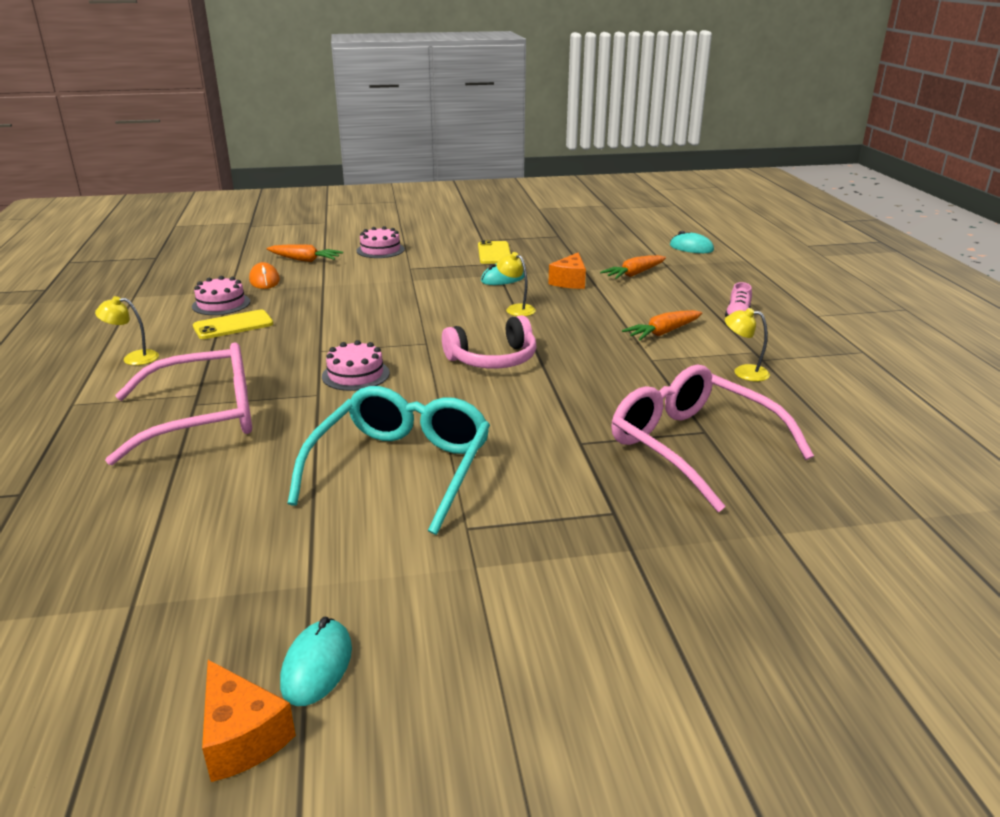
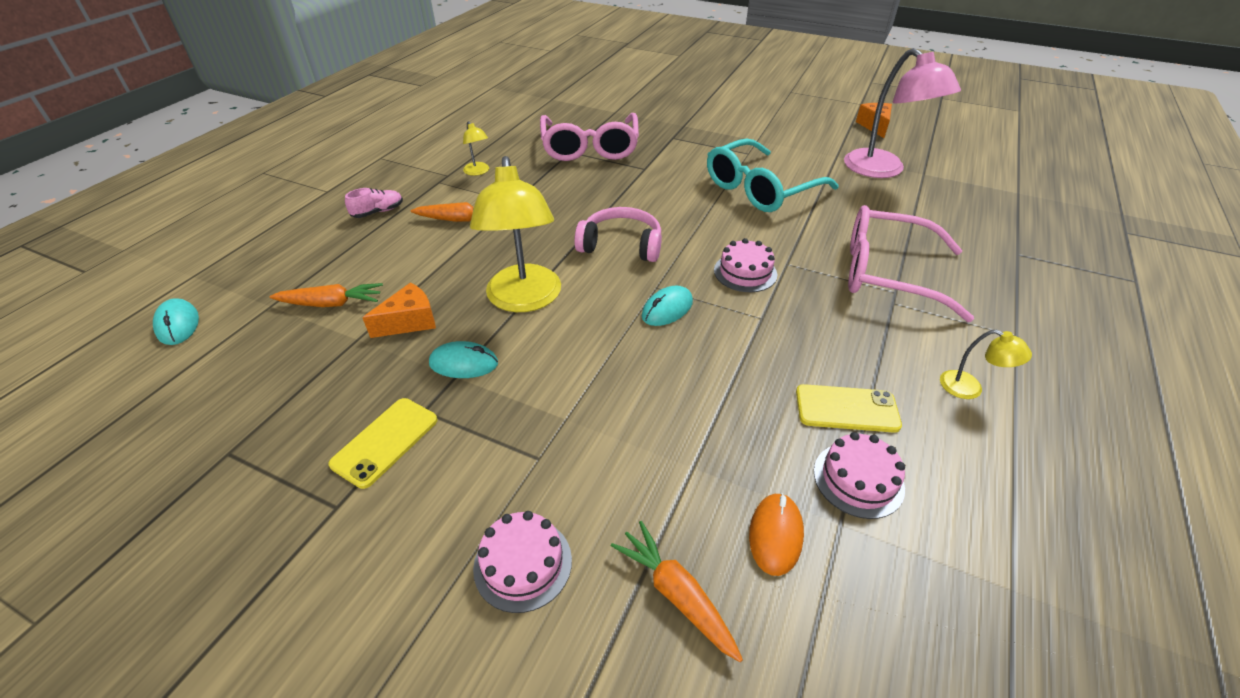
camera: 145 degrees left, 15 degrees up
turquoise mouse [280,617,352,706] -> turquoise mouse moved to [642,285,693,326]
yellow lamp [497,252,536,316] -> yellow lamp [470,156,561,312], size x2.24
none -> pink lamp [844,48,961,178]

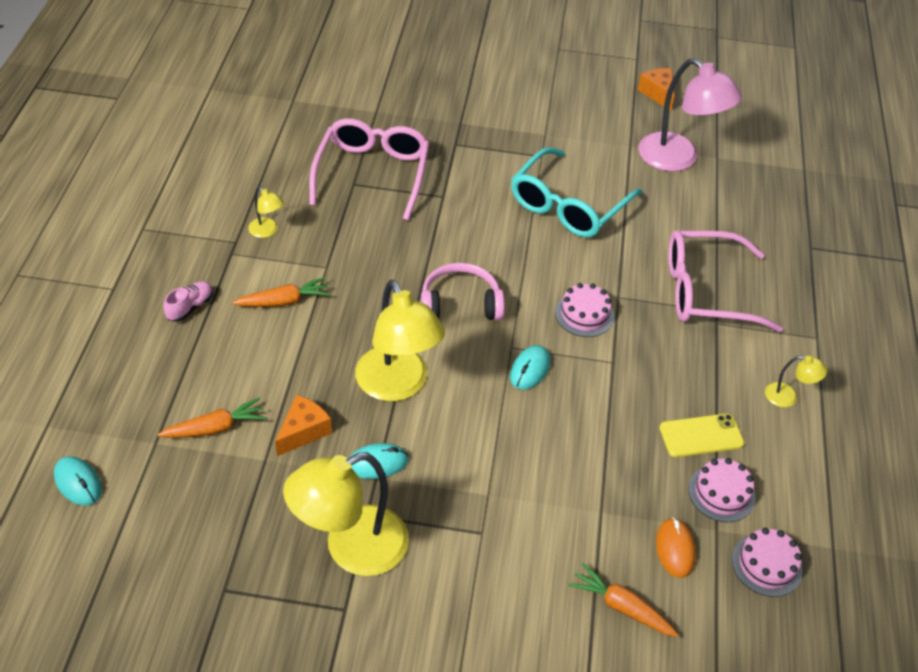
camera: 20 degrees left, 5 degrees up
yellow phone [328,398,438,489] -> yellow lamp [283,452,409,576]
pink cake [473,511,572,613] -> pink cake moved to [732,528,803,597]
pink glasses [540,113,639,161] -> pink glasses turned 150 degrees counterclockwise [309,118,429,221]

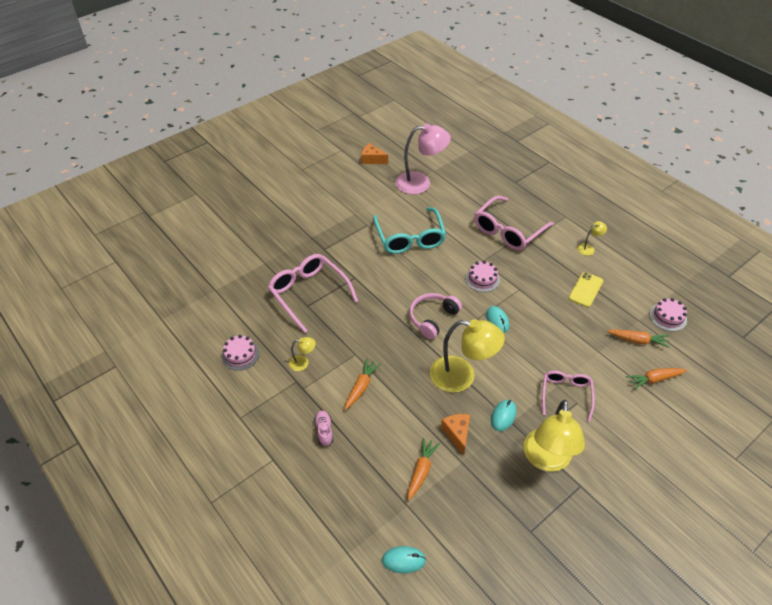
camera: 45 degrees left, 0 degrees up
orange mouse [656,517,696,578] -> orange carrot [607,329,669,348]
pink cake [688,458,756,522] -> pink cake moved to [221,335,260,371]
none -> pink glasses [542,371,595,422]

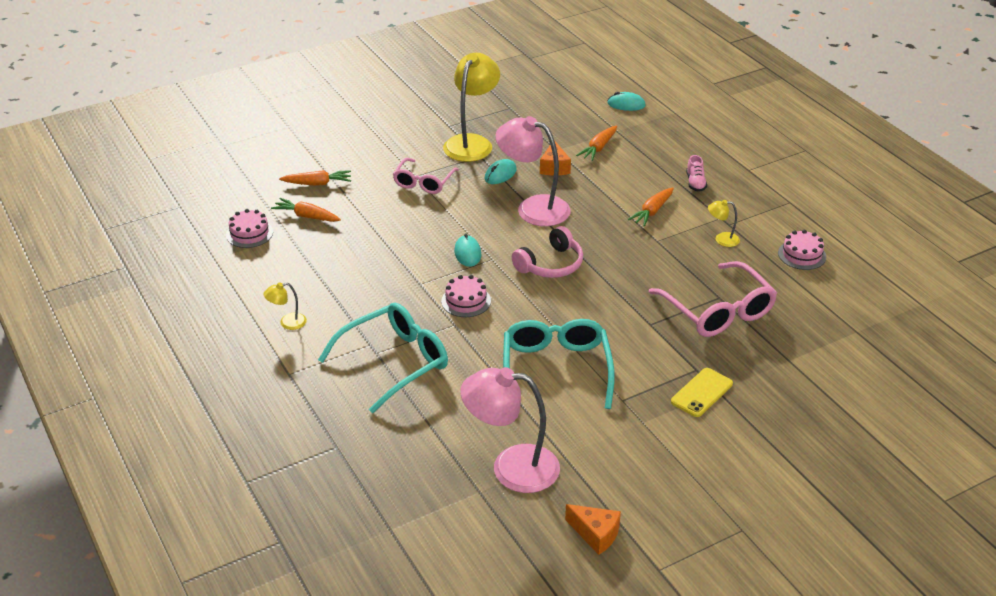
camera: 170 degrees left, 10 degrees down
yellow lamp [430,319,505,392] -> pink lamp [495,116,571,226]
pink glasses [474,196,554,250] -> turquoise glasses [318,303,448,413]
yellow phone [569,272,603,307] -> yellow phone moved to [671,368,733,417]

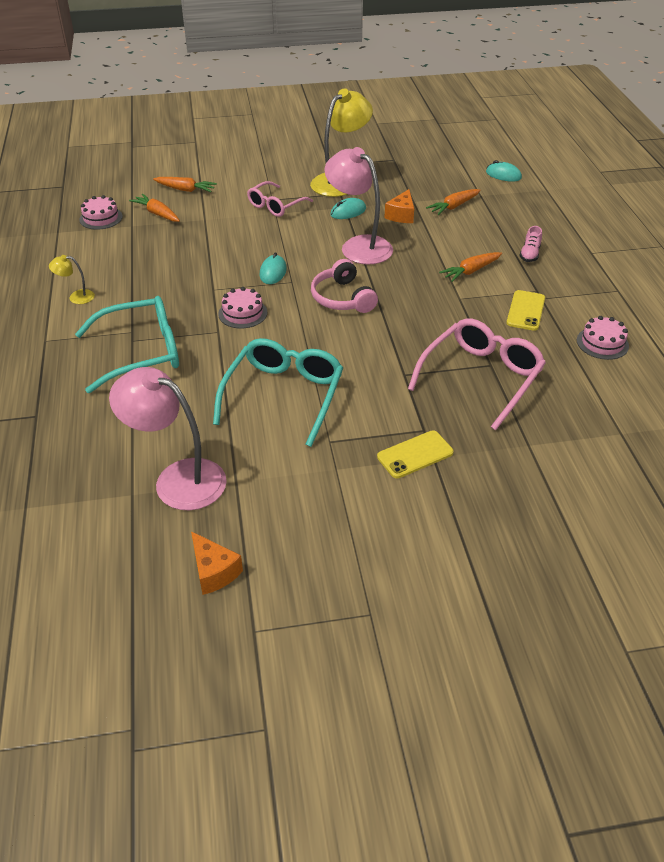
camera: 20 degrees right, 5 degrees up
pink headphones [512,226,583,278] -> pink headphones turned 90 degrees clockwise [311,259,378,313]
pink glasses [649,261,777,337] -> pink glasses turned 135 degrees counterclockwise [408,318,546,430]
yellow lamp [708,200,740,247] -> yellow phone [506,290,545,331]

